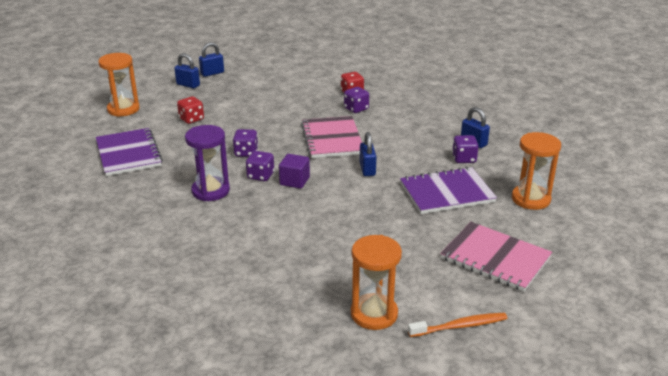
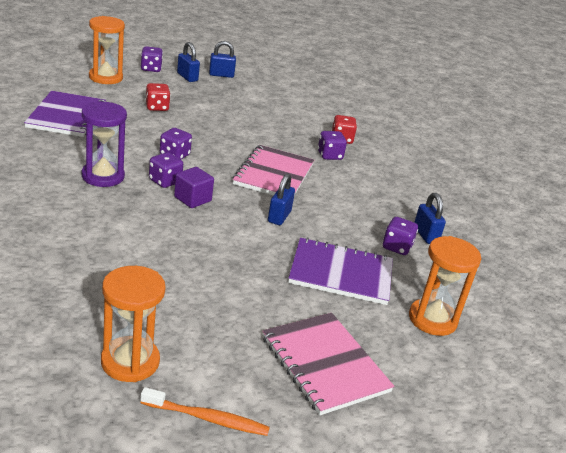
camera: 20 degrees right, 0 degrees up
none -> purple dice [141,46,163,72]

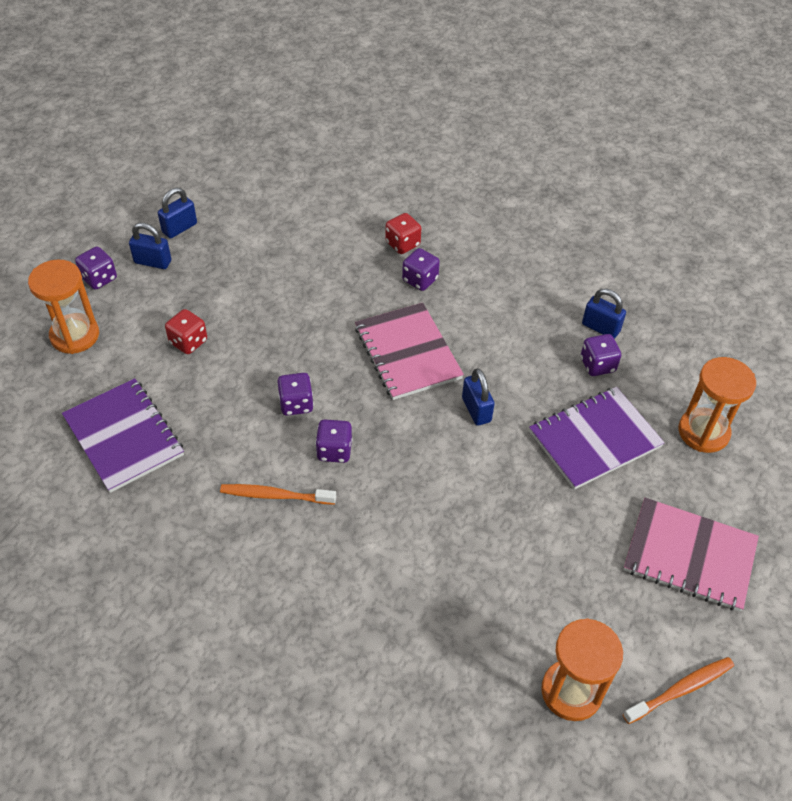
camera: 35 degrees left, 20 degrees up
purple hourglass [82,101,127,187] -> orange toothbrush [220,484,336,505]
purple cube [174,167,214,208] -> none

